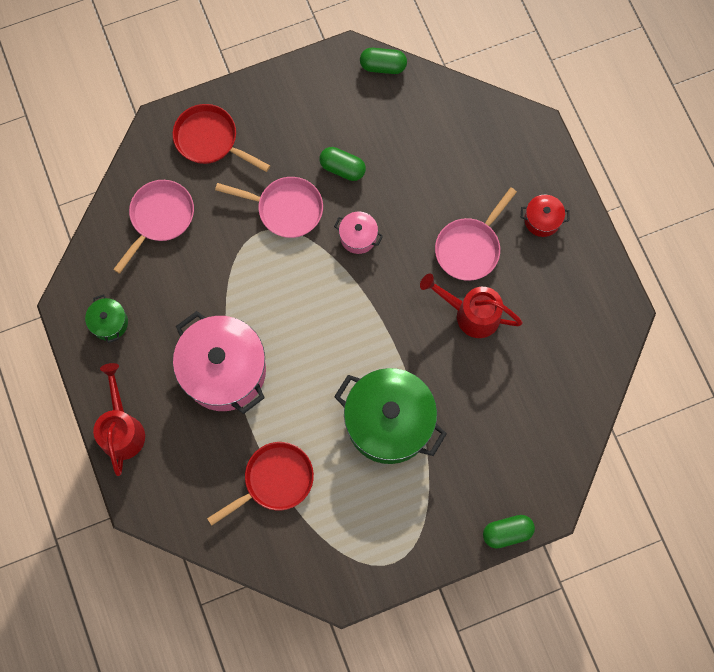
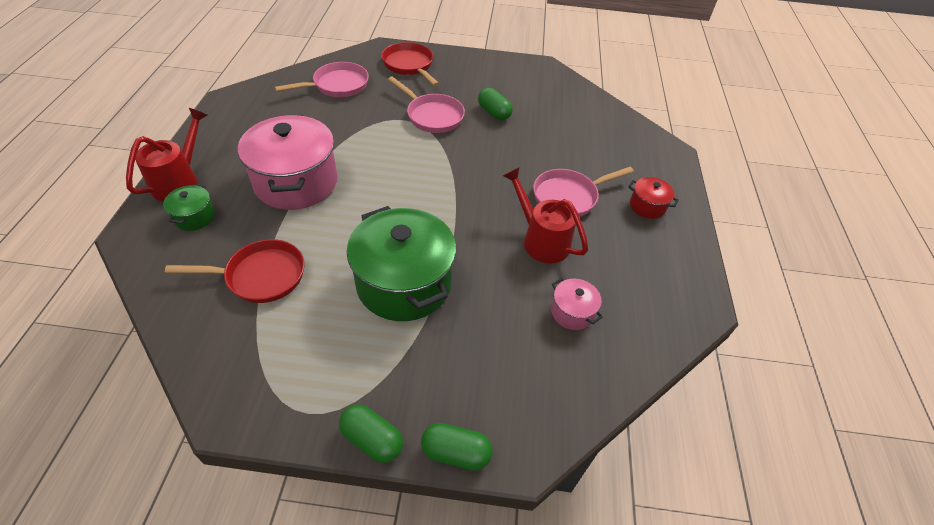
camera: 25 degrees right, 25 degrees down
green pot [85,294,128,343] -> green pot moved to [163,184,215,231]
pink pot [334,212,383,254] -> pink pot moved to [551,278,603,330]
green capsule [360,48,407,74] -> green capsule moved to [339,404,403,463]

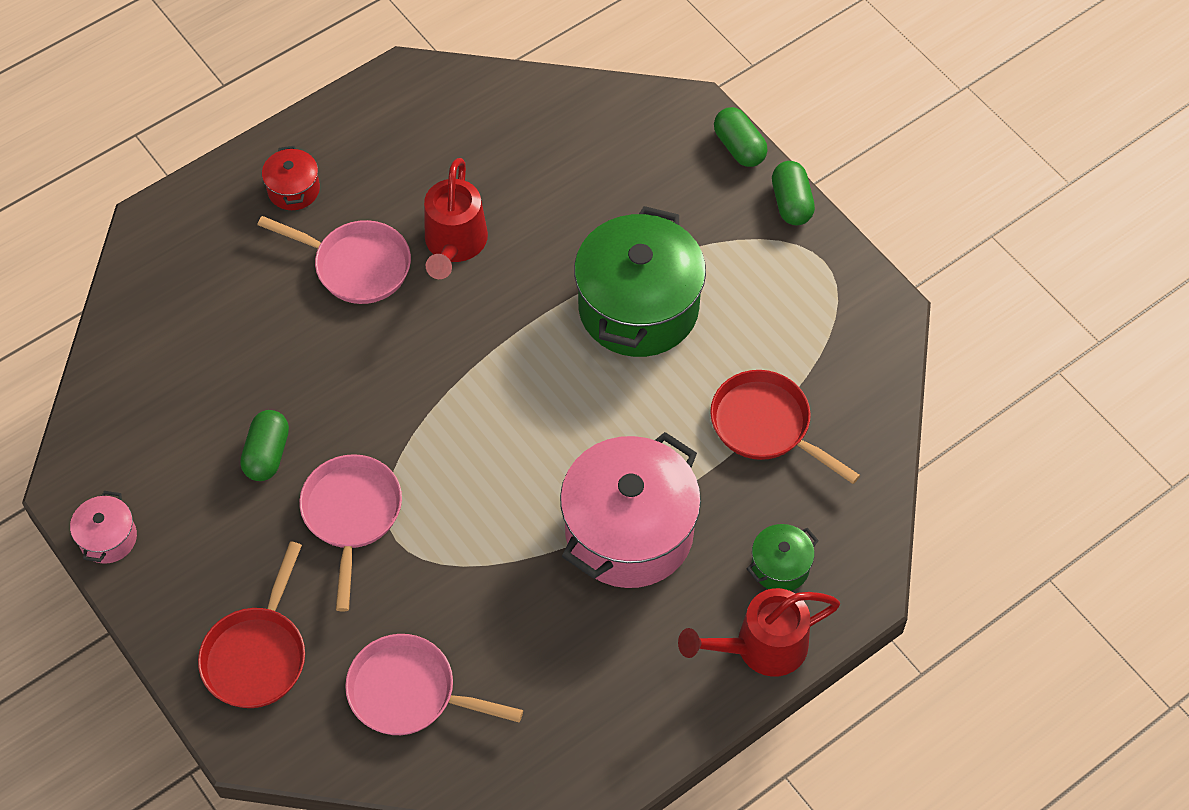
camera: 130 degrees left, 10 degrees up
pink pot [551,278,603,330] -> pink pot moved to [70,491,137,564]

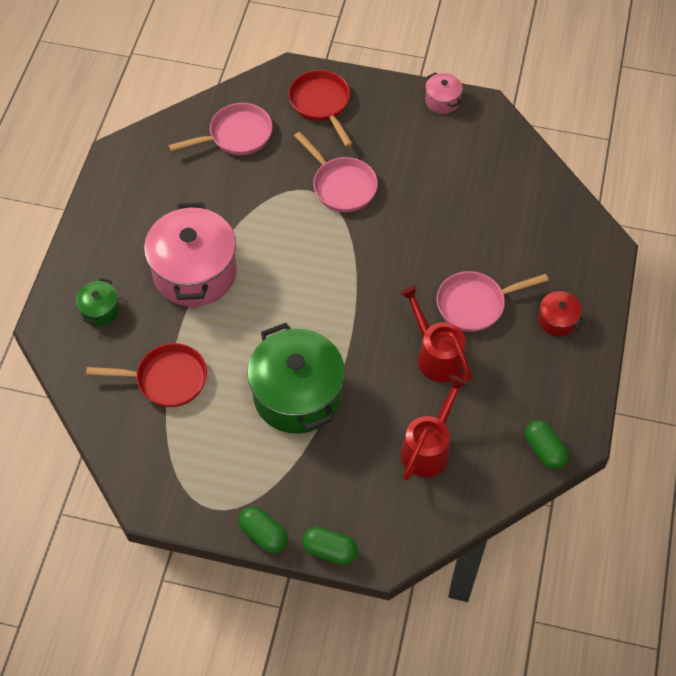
camera: 140 degrees right, 0 degrees up
green capsule [240,410,289,481] -> green capsule moved to [525,420,569,470]
red watering can [678,588,840,677] -> red watering can moved to [401,375,468,481]

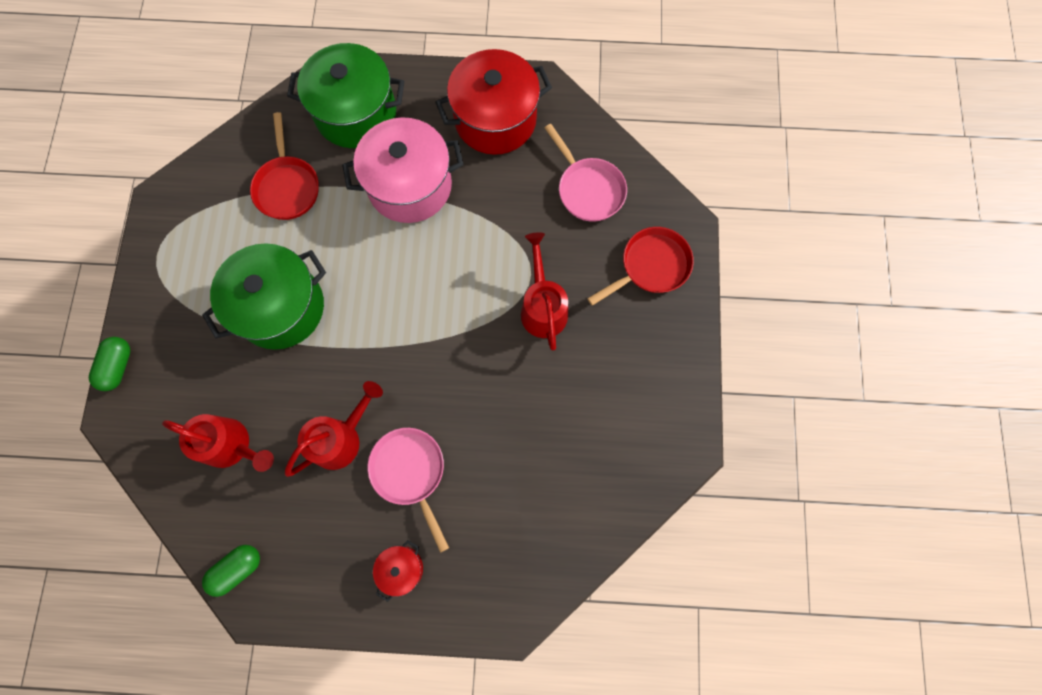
camera: 80 degrees right, 15 degrees up
green pot [76,278,119,326] -> green pot [287,43,404,148], size x2.22
green capsule [238,506,288,553] -> none
pink pan [294,132,378,212] -> red watering can [521,232,568,351]
pink pot [425,72,463,114] -> none
none -> red pot [435,49,552,155]

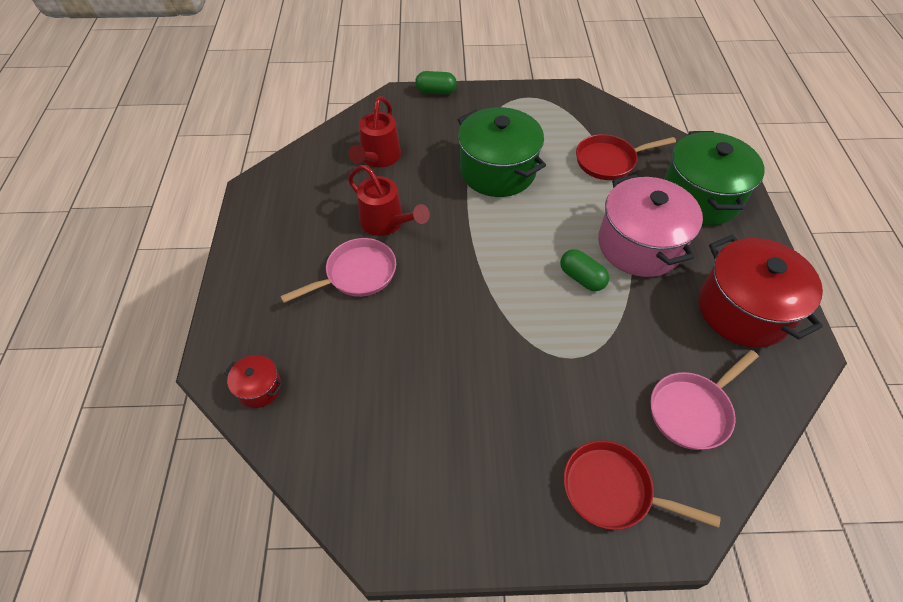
camera: 85 degrees right, 20 degrees down
green capsule [202,545,260,597] -> green capsule moved to [560,249,609,291]
red pot [373,540,423,602] -> red pot moved to [224,355,283,408]
red watering can [521,232,568,351] -> none
red pan [587,227,694,306] -> red pan turned 150 degrees clockwise [564,440,721,530]

